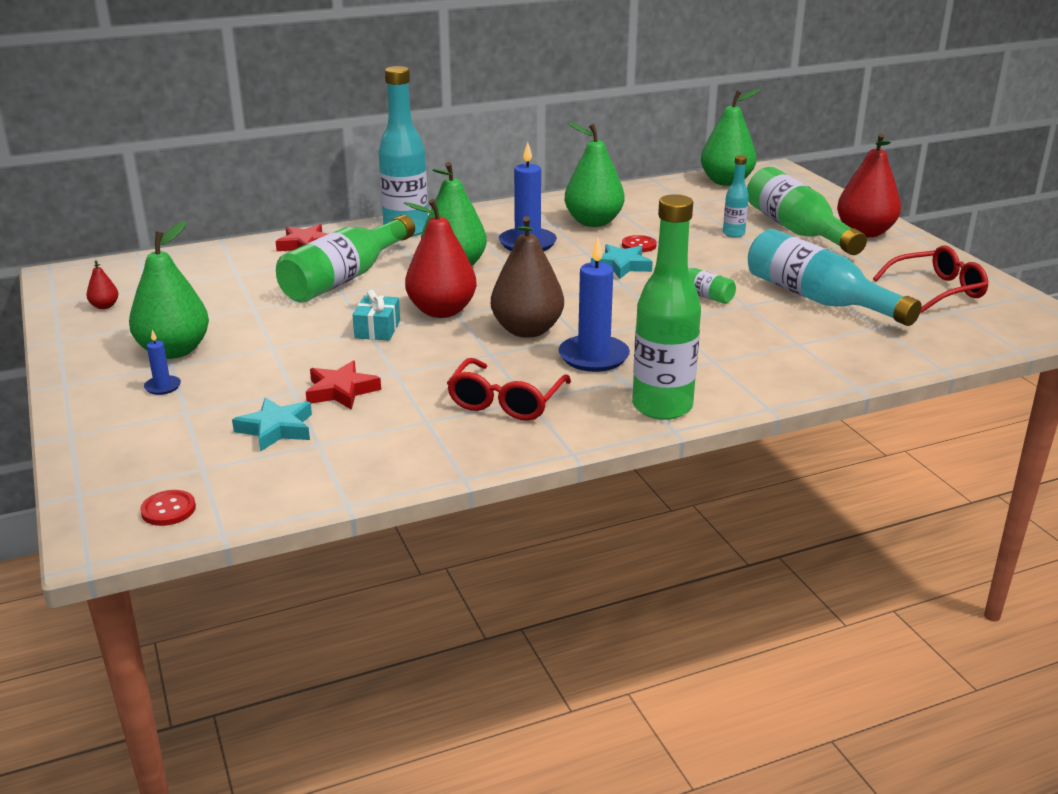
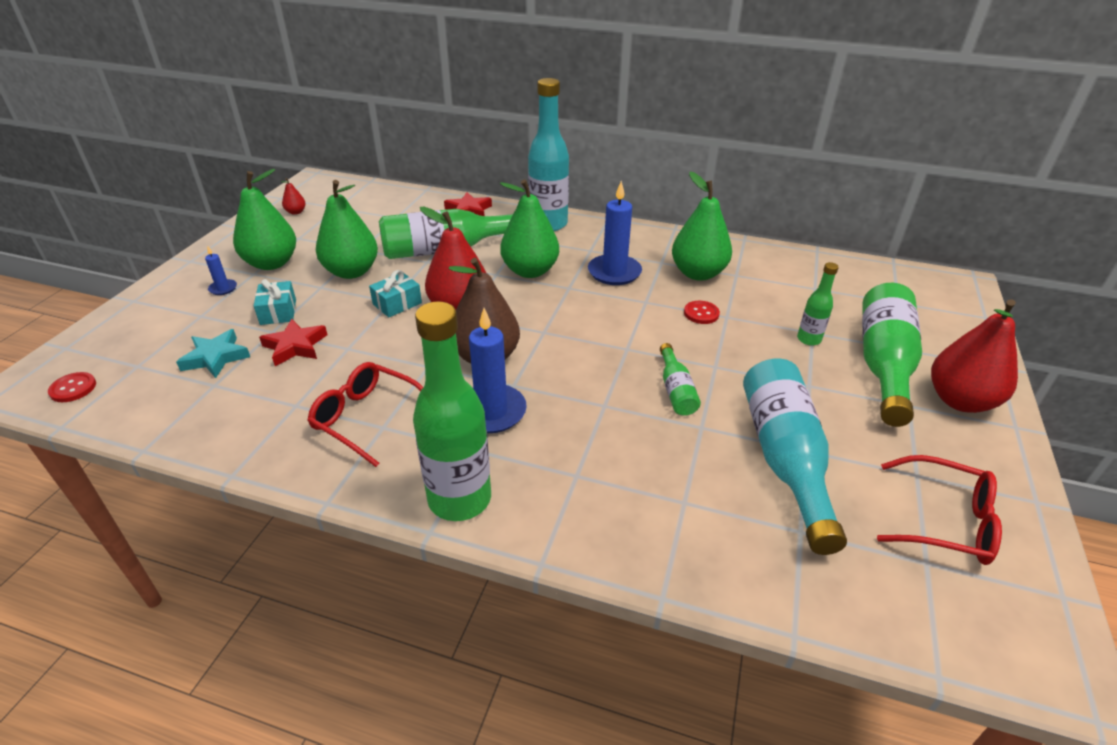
camera: 40 degrees right, 10 degrees up
red glasses [447,358,571,421] -> red glasses turned 60 degrees clockwise [307,362,423,467]
turquoise star [591,244,653,279] -> none
green pear [701,89,761,186] -> green pear moved to [316,180,378,279]
turquoise bottle [723,155,749,237] -> green bottle [797,262,839,346]
none -> turquoise gift [254,279,296,325]

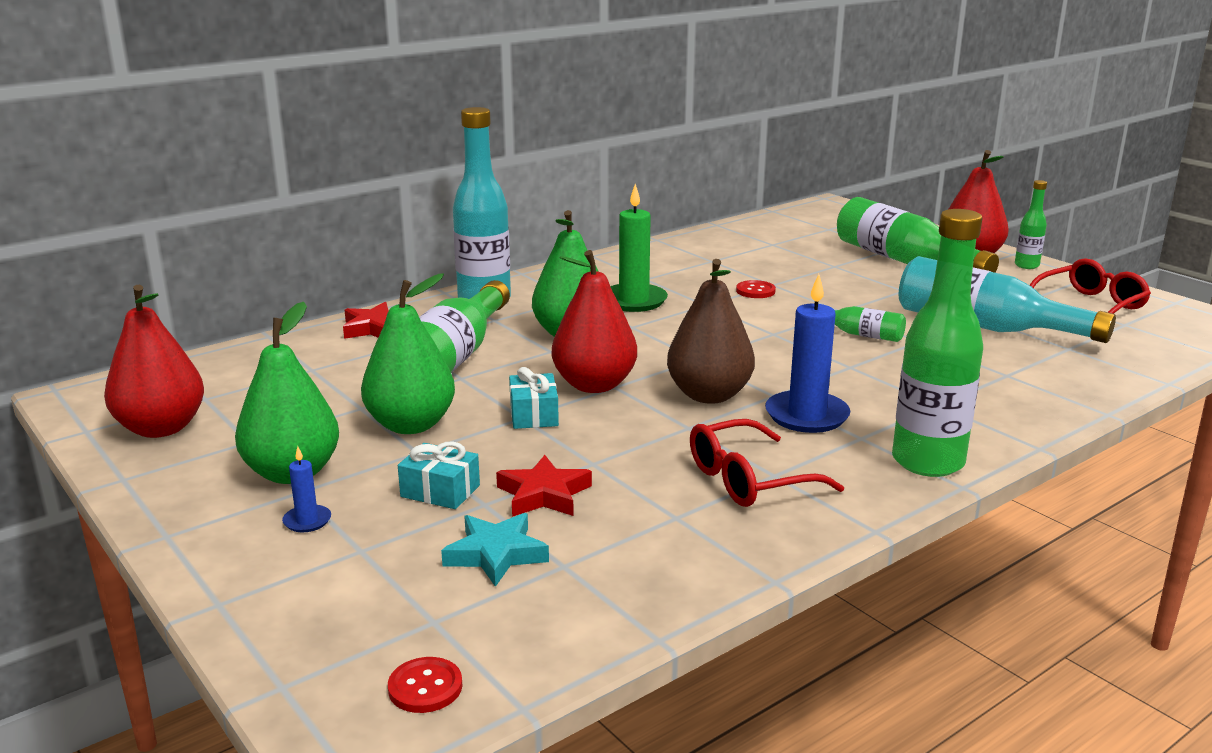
camera: 55 degrees left, 15 degrees down
red pear [281,178,306,215] -> red pear [104,285,204,438], size x2.33
blue candle [588,181,642,285] -> green candle [610,184,668,312]
green pear [672,172,732,281] -> none
green bottle [797,262,839,346] -> green bottle moved to [1015,180,1047,269]

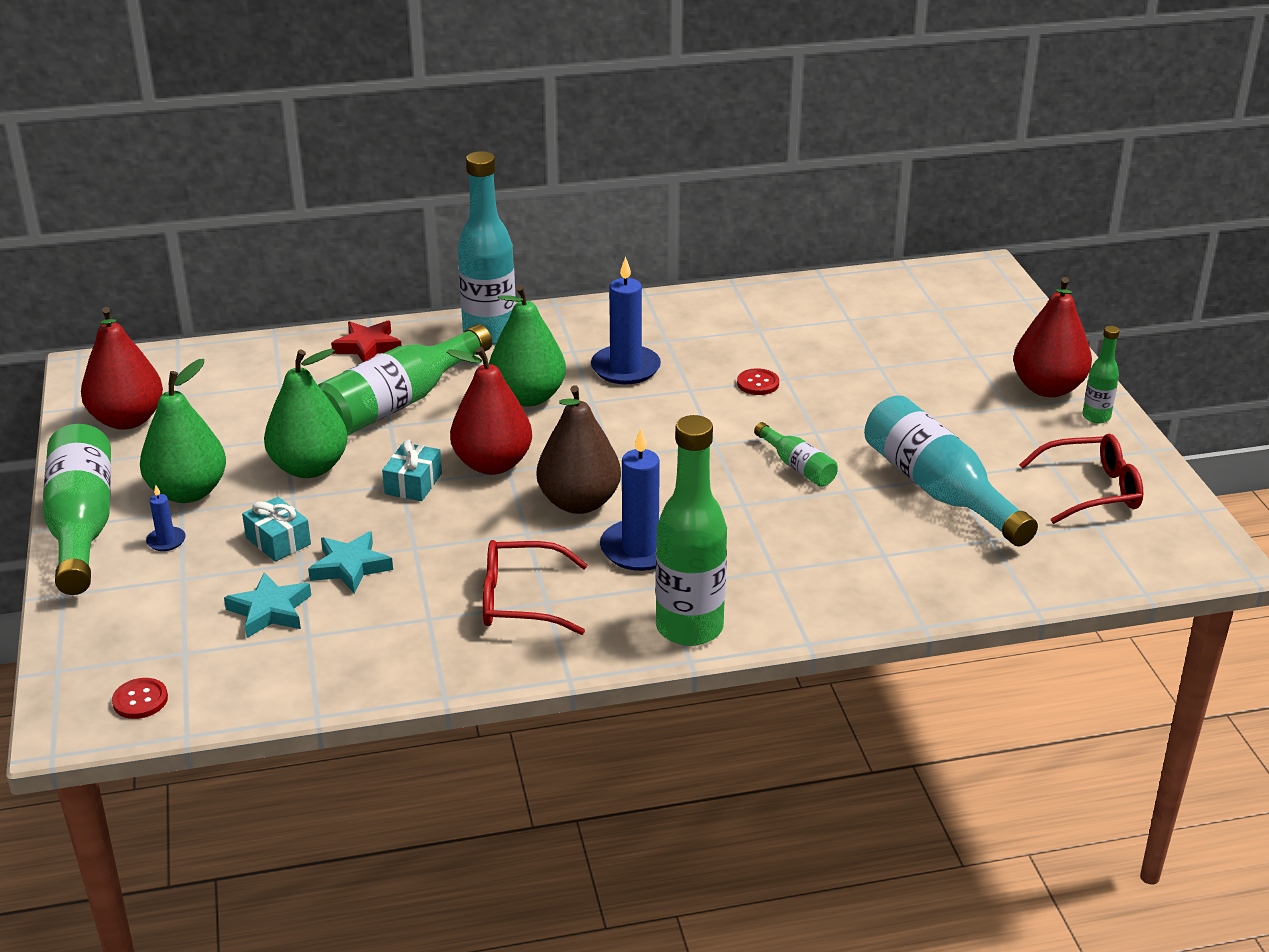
camera: 25 degrees right, 10 degrees up
red star [496,455,592,517] -> turquoise star [308,531,393,594]
green candle [610,184,668,312] -> blue candle [591,256,661,384]
green bottle [837,197,999,273] -> green bottle moved to [43,424,111,595]

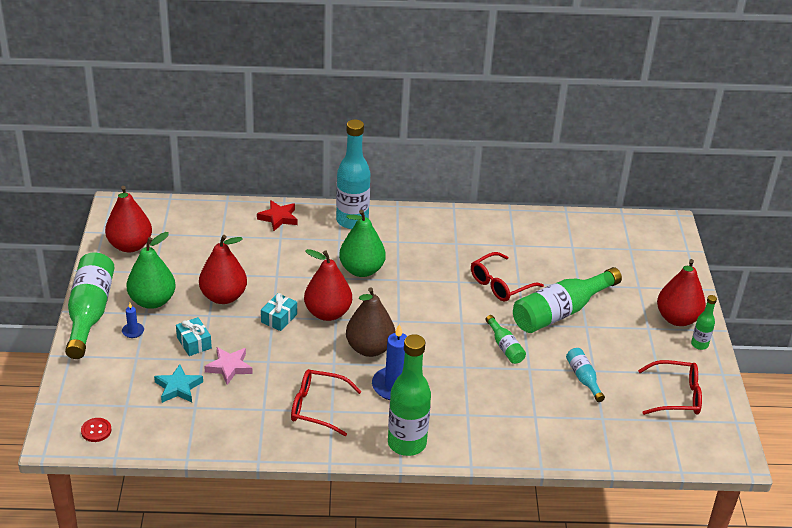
camera: 10 degrees right, 5 degrees up
green pear [264,349,348,478] -> red pear [199,235,247,304]
turquoise star [308,531,393,594] -> pink star [204,347,253,385]
green bottle [318,324,492,436] -> green bottle moved to [513,267,622,333]
blue candle [591,256,661,384] -> none
red button [737,368,779,395] -> red glasses [471,252,544,302]
turquoise bottle [864,395,1038,546] -> turquoise bottle [566,348,605,402], size x0.49

